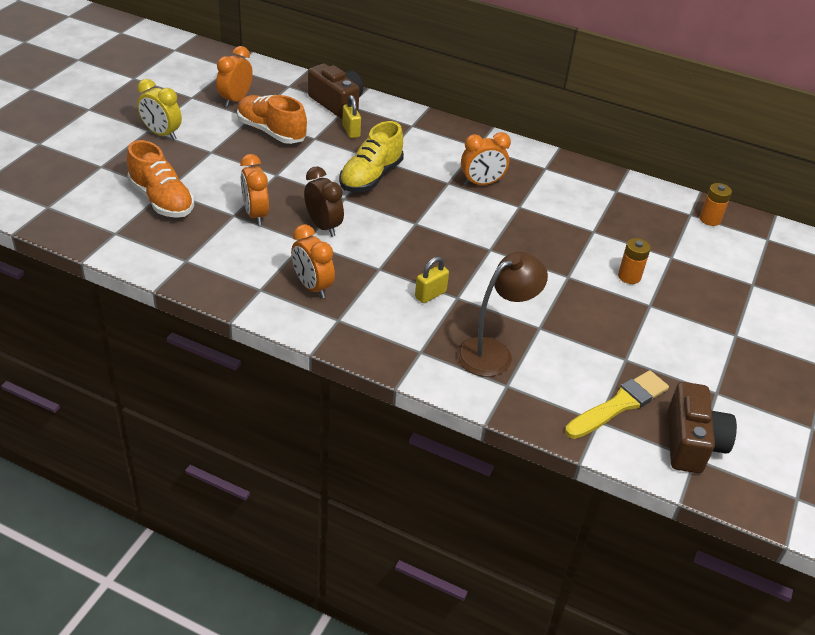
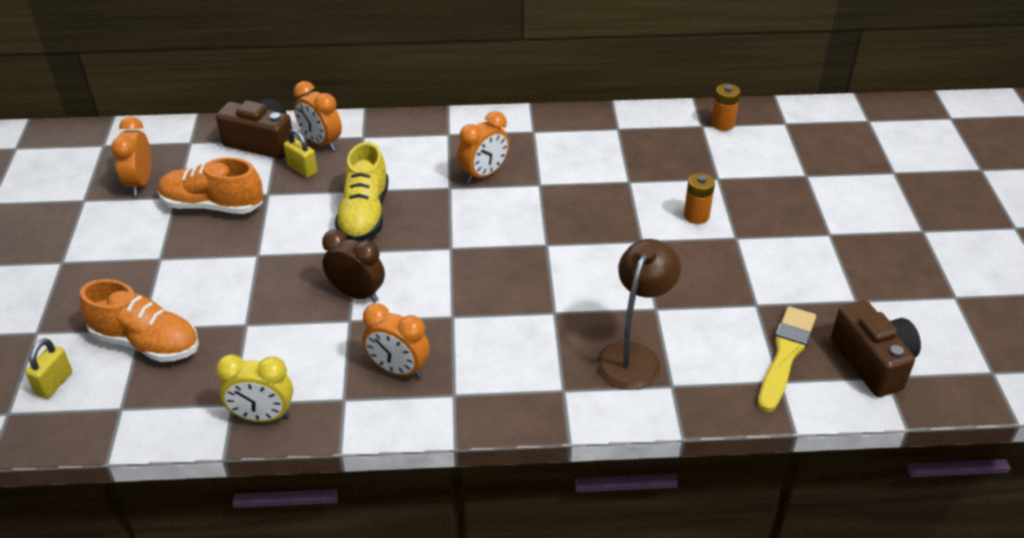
camera: 25 degrees left, 0 degrees up
yellow clock [137,79,182,140] -> yellow clock moved to [216,354,293,422]
orange clock [240,154,269,226] -> orange clock moved to [294,81,342,151]
yellow padlock [415,256,449,303] -> yellow padlock moved to [25,338,72,399]

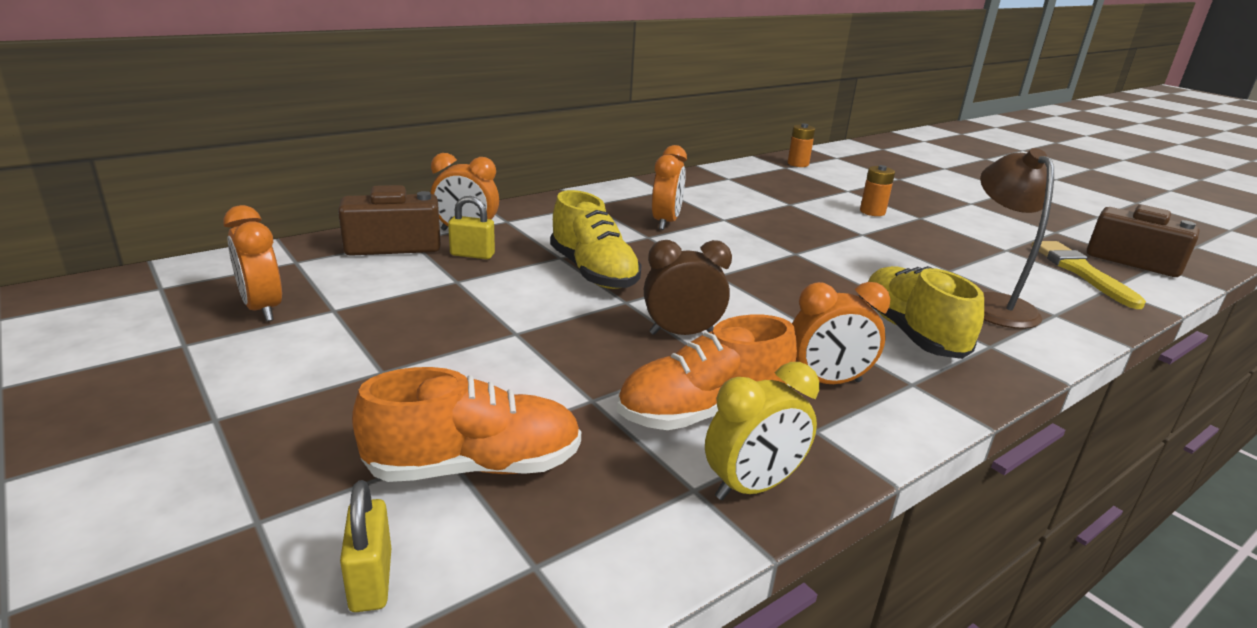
camera: 35 degrees left, 15 degrees down
orange shoe [158,158,263,214] -> orange shoe moved to [617,315,797,430]
none -> yellow shoe [862,266,984,359]

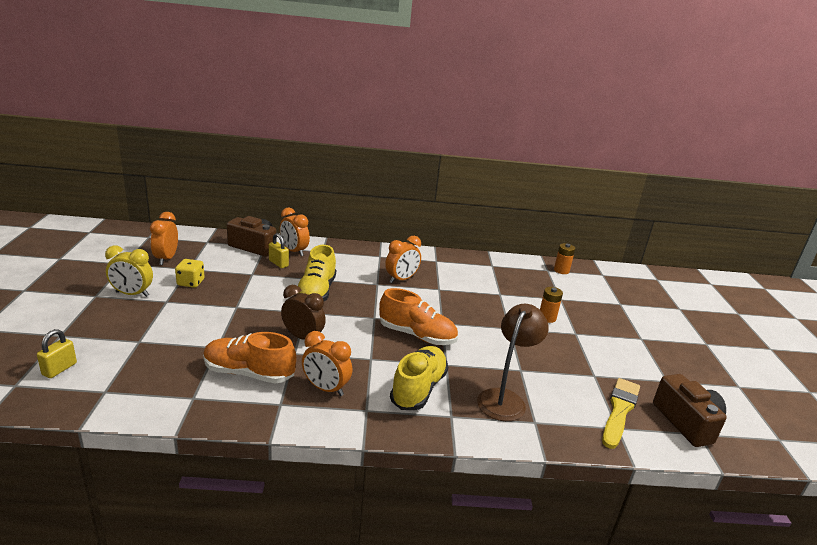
camera: 35 degrees right, 0 degrees up
orange shoe [352,367,581,482] -> orange shoe moved to [379,288,458,345]
yellow clock [705,362,820,500] -> yellow clock moved to [105,246,153,297]
none -> yellow dice [175,259,205,288]

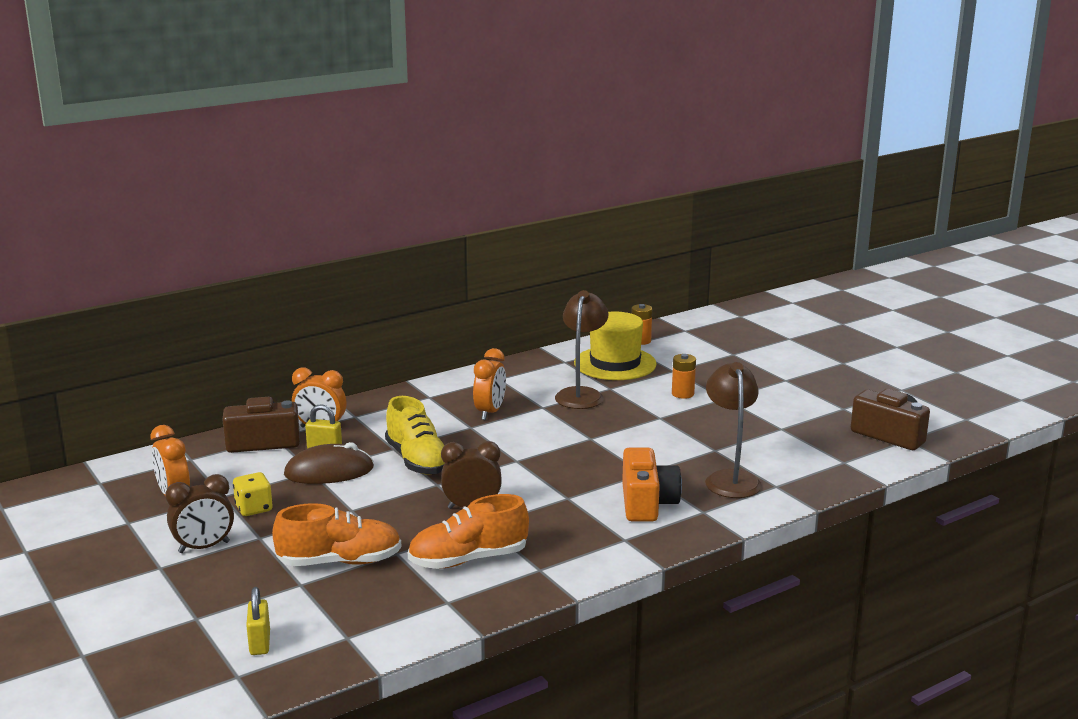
camera: 30 degrees left, 5 degrees down
yellow clock [105,246,153,297] -> brown clock [165,474,234,553]
orange clock [302,331,352,396] -> none
orange shoe [379,288,458,345] -> orange shoe moved to [272,503,402,566]
yellow shoe [390,346,448,410] -> orange camera [622,447,682,522]
yellow brush [602,378,640,449] -> none
none -> brown mouse [284,442,374,484]
none -> brown lamp [555,290,609,409]
none -> yellow hat [574,312,657,380]

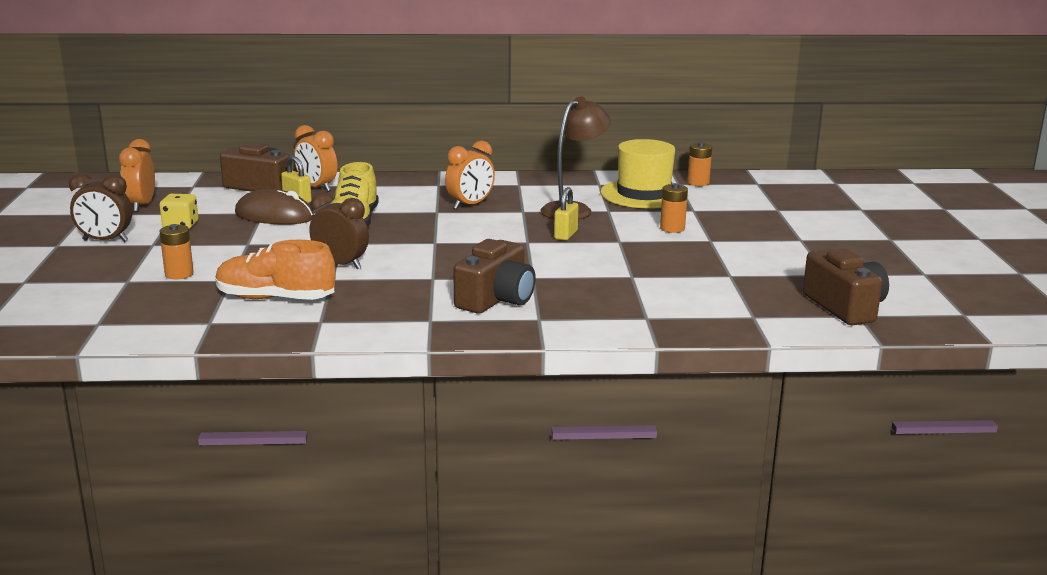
camera: 30 degrees right, 0 degrees up
yellow padlock [246,587,270,655] -> yellow padlock moved to [554,187,578,241]
orange shoe [272,503,402,566] -> orange battery [159,224,194,279]
orange camera [622,447,682,522] -> brown camera [453,239,536,314]
brown lamp [705,362,762,498] -> none

